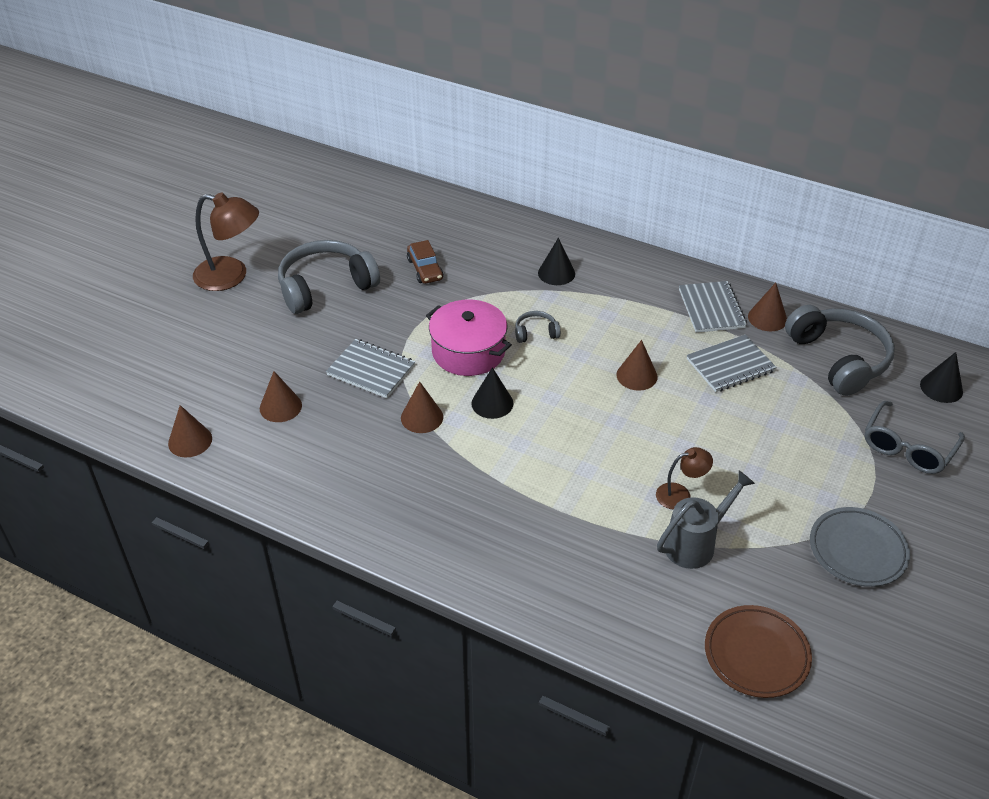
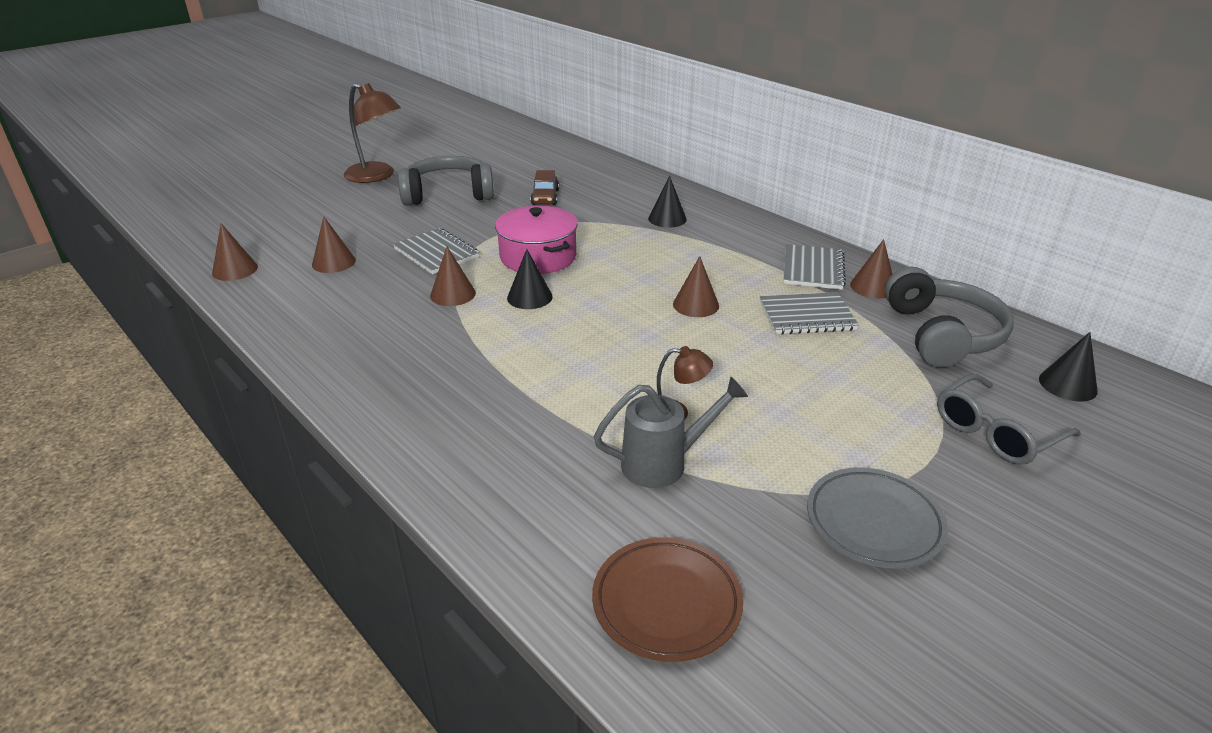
camera: 20 degrees right, 10 degrees down
grey headphones [515,311,561,343] -> none

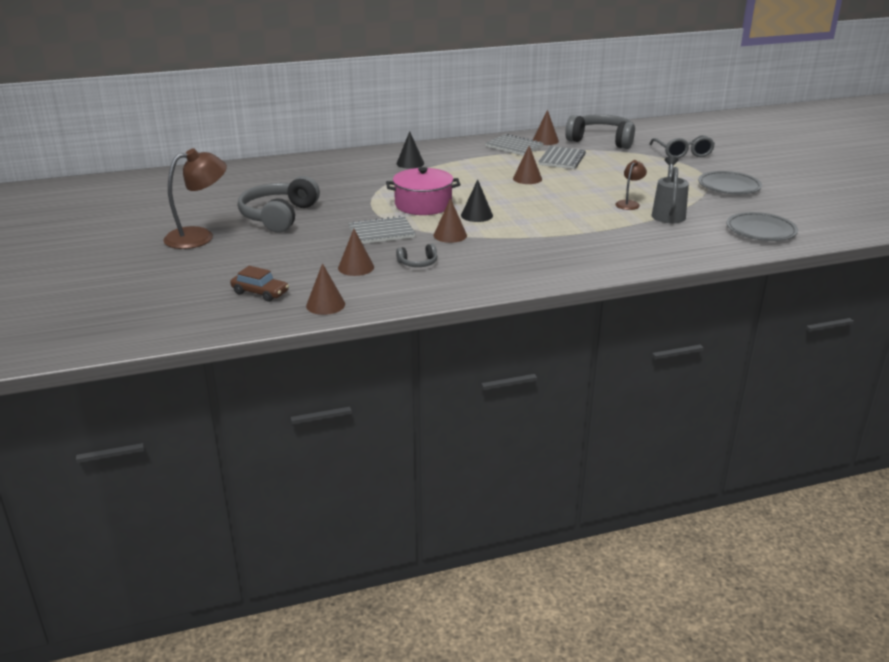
camera: 65 degrees left, 5 degrees down
brown car [531,170,559,205] -> brown car moved to [230,266,289,302]
brown plate [592,537,744,662] -> grey plate [726,212,798,241]
black cone [1039,332,1098,402] -> none
none -> grey headphones [396,244,437,267]

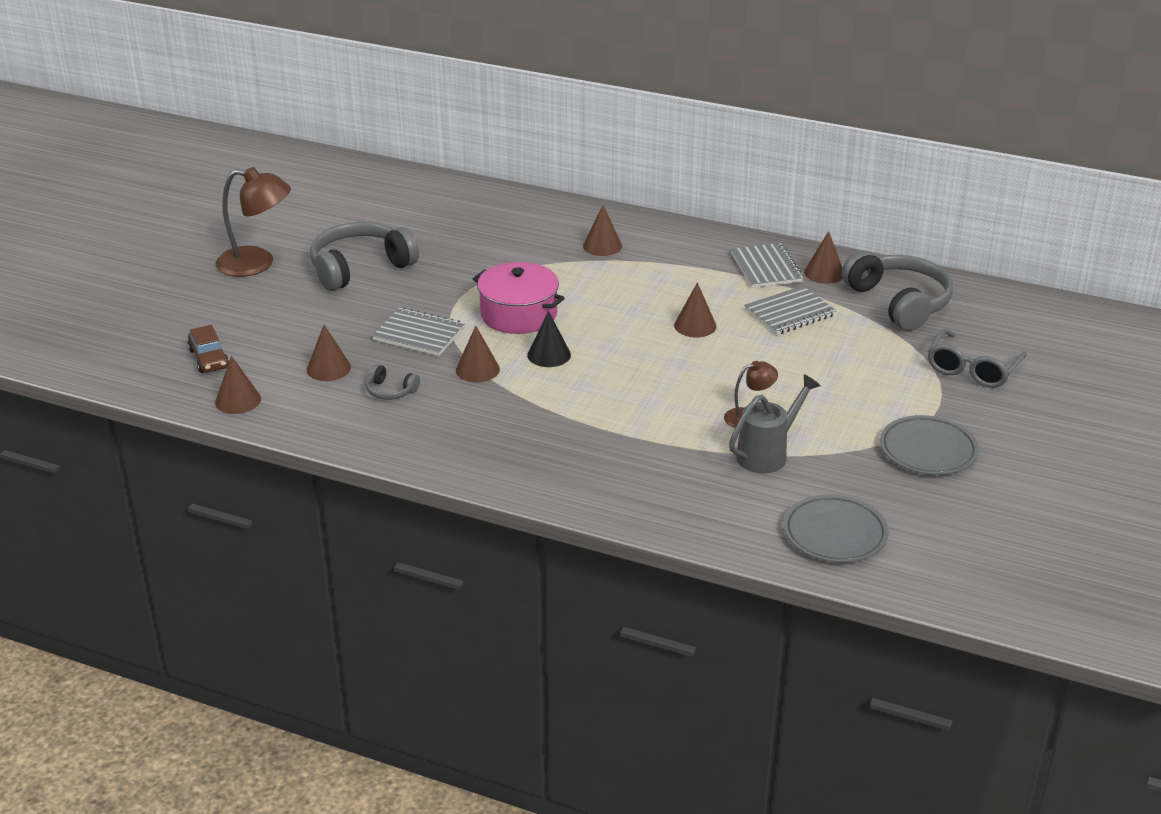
camera: 40 degrees right, 5 degrees up
black cone [396,131,424,169] -> brown cone [583,205,622,256]

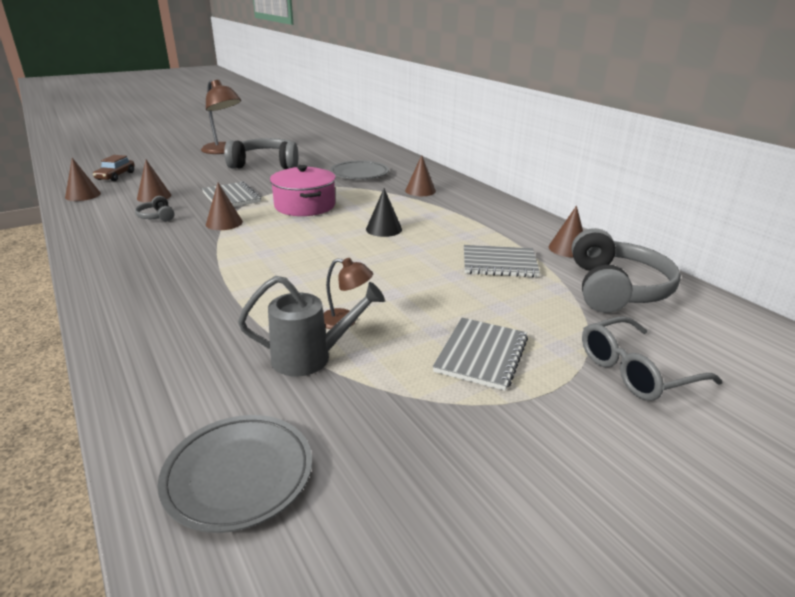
camera: 35 degrees right, 5 degrees down
black cone [527,311,571,367] -> black cone moved to [366,188,402,237]
brown cone [674,282,716,337] -> none
grey notebook [731,243,803,288] -> grey notebook moved to [433,318,528,391]
grey plate [880,415,979,475] -> grey plate moved to [330,160,389,179]

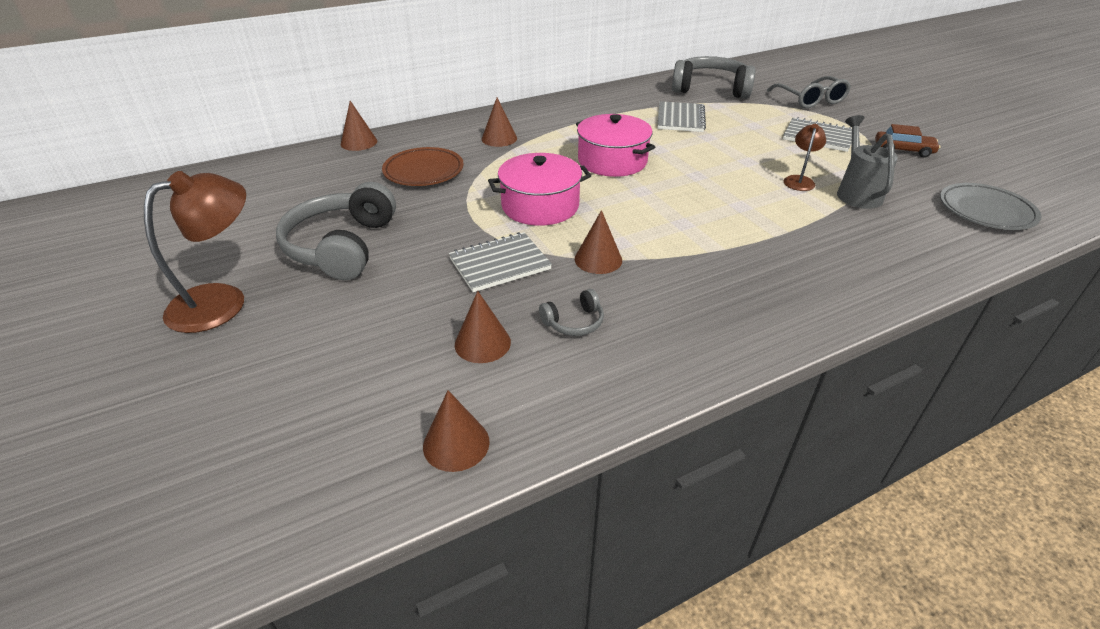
camera: 85 degrees left, 10 degrees up
brown car [93,155,135,181] -> brown car moved to [875,124,941,157]
grey plate [330,160,389,179] -> brown plate [382,147,464,186]
black cone [366,188,402,237] -> pink pot [576,114,655,177]
brown cone [549,205,583,258] -> brown cone moved to [341,101,377,151]

